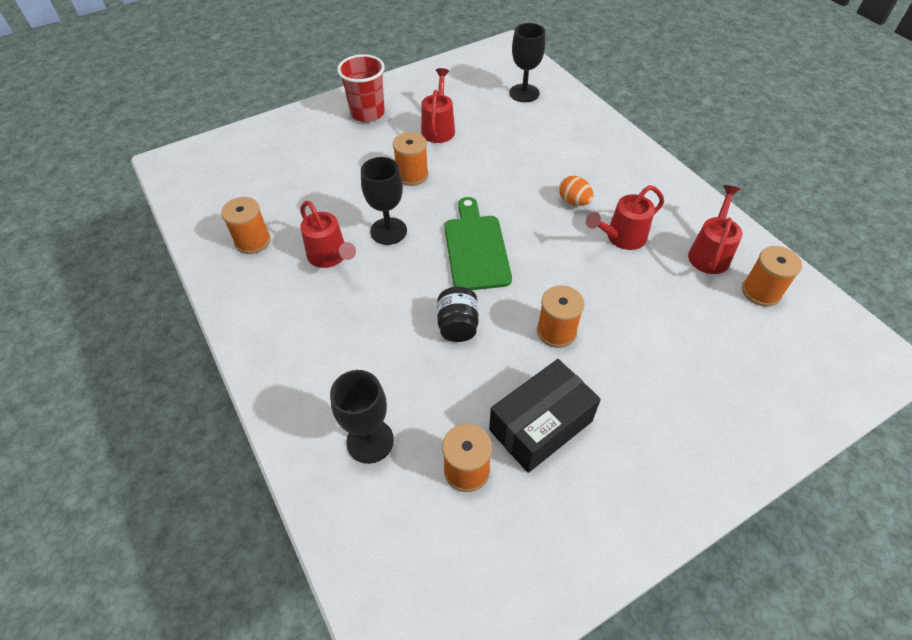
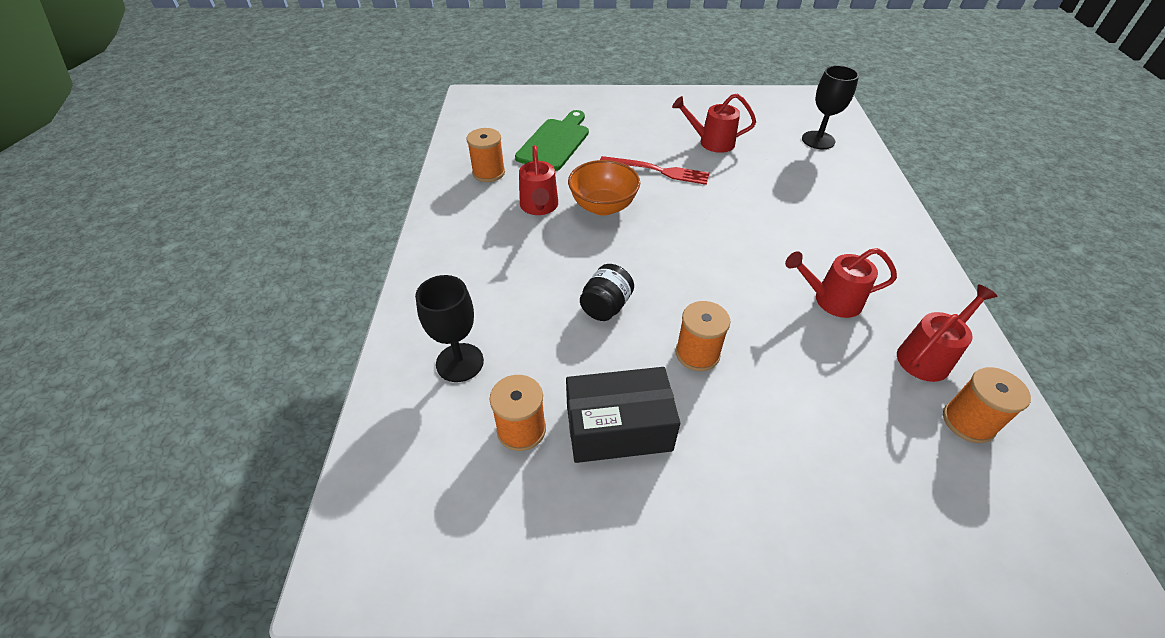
camera: 30 degrees right, 5 degrees down
red cup [337,54,385,122] -> none
black goblet [361,157,407,245] -> orange bowl [568,160,640,216]
orange spool [393,132,429,186] -> red fork [600,156,709,185]
red watering can [421,68,455,143] -> red watering can turned 120 degrees counterclockwise [672,93,756,153]
green cutting board [444,197,512,290] -> green cutting board moved to [515,110,589,171]
orange egg [559,176,593,206] -> none

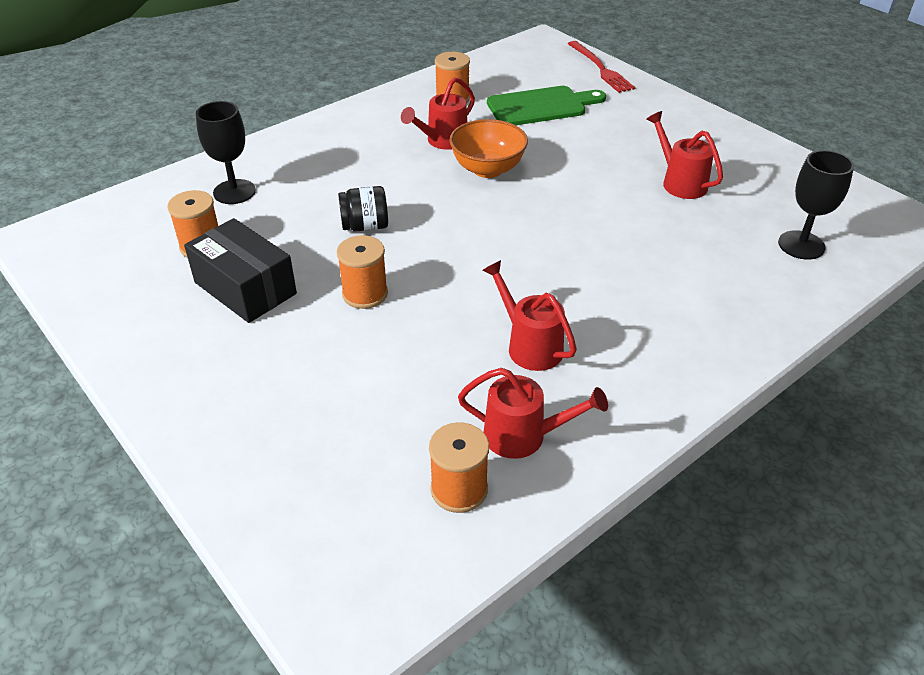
camera: 50 degrees right, 5 degrees down
red fork [600,156,709,185] -> red fork moved to [568,41,635,93]

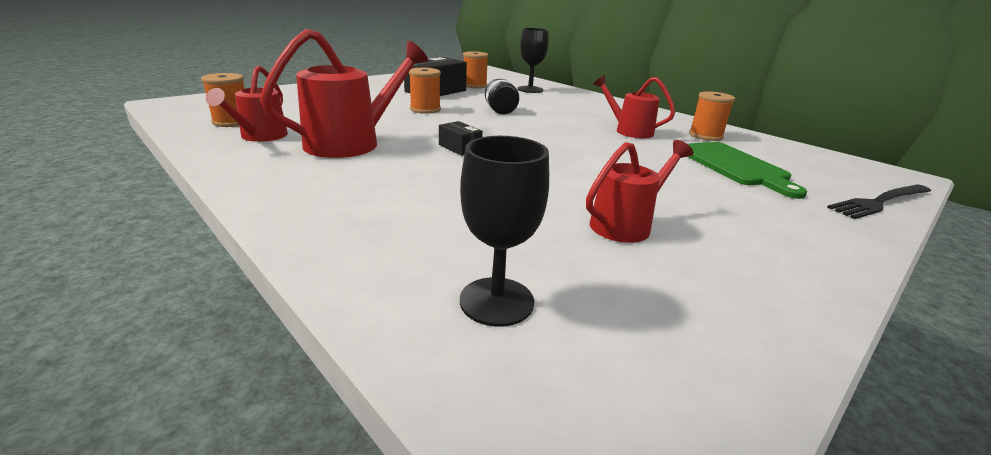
camera: 85 degrees right, 15 degrees down
orange bowl [449,119,528,178] -> none
red watering can [482,260,577,371] -> red watering can [260,29,428,158], size x1.62
red fork [568,41,635,93] -> black fork [827,185,931,219]
none -> black box [439,121,483,156]

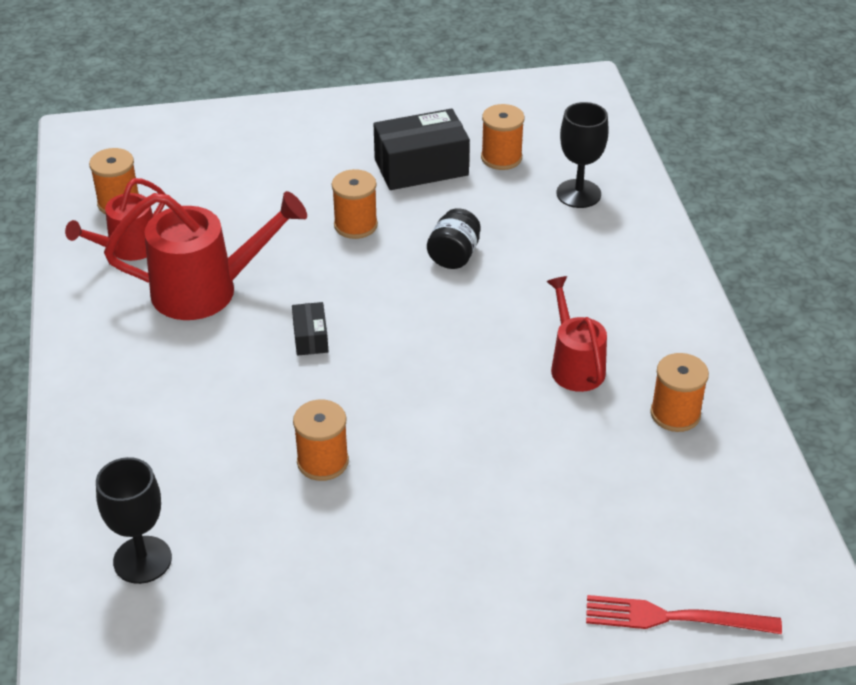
camera: 35 degrees right, 15 degrees up
red watering can [586,140,693,243] -> none
green cutting board [688,142,807,199] -> none
black fork [827,185,931,219] -> red fork [586,595,782,634]
none -> orange spool [293,400,349,481]

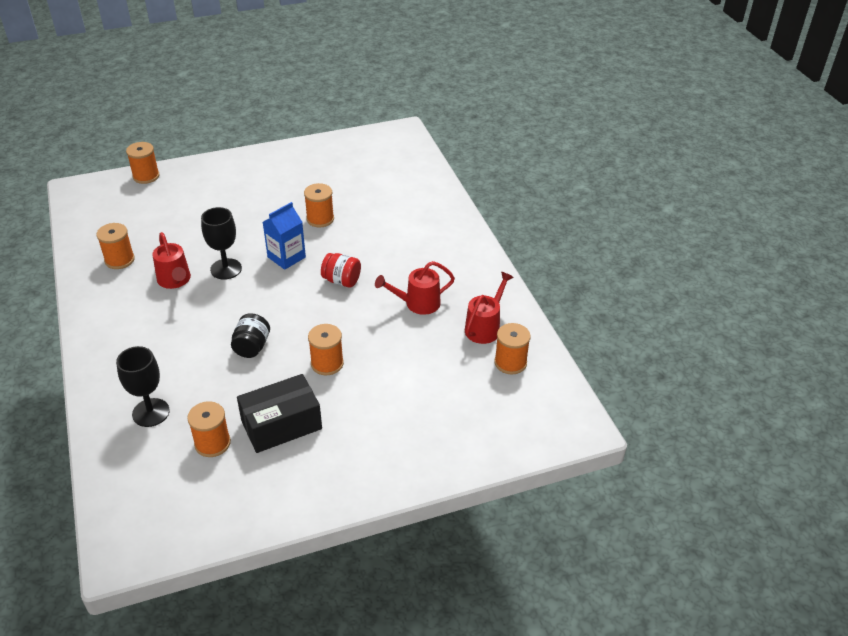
camera: 170 degrees right, 0 degrees up
black goblet [96,457,172,584] -> black goblet moved to [201,207,242,280]
red watering can [104,191,307,320] -> red watering can [375,261,455,315], size x0.62
black box [292,302,329,356] -> red jar [321,253,361,288]
red fork [586,595,782,634] -> orange spool [126,142,160,184]
none -> blue carton [263,202,306,270]

